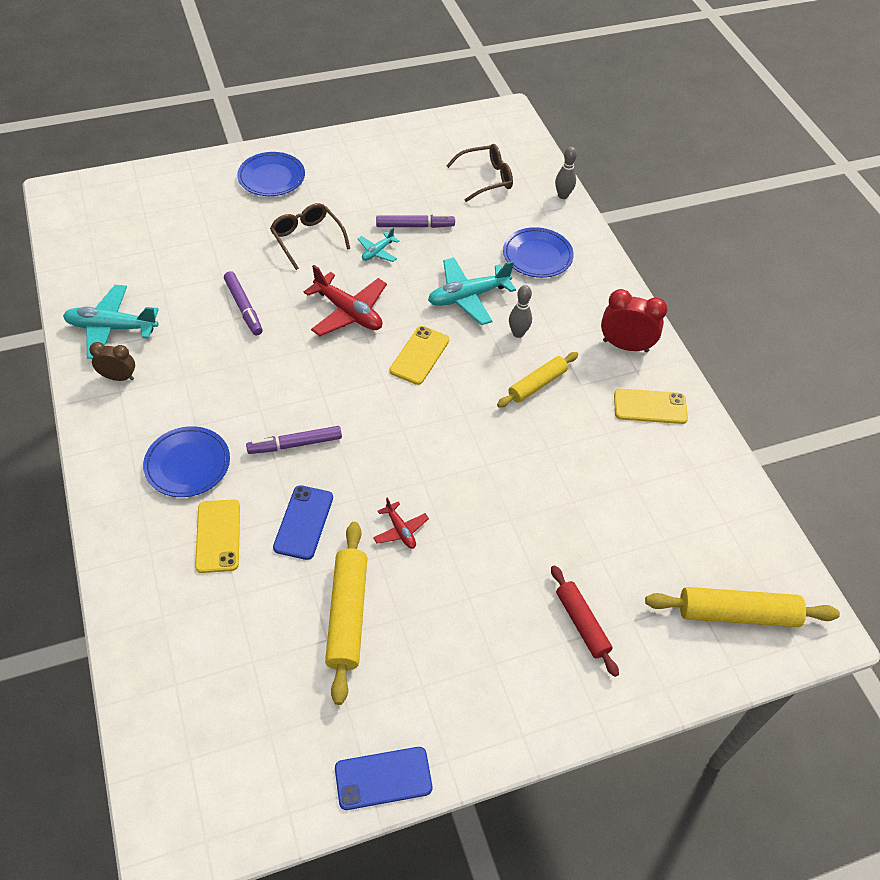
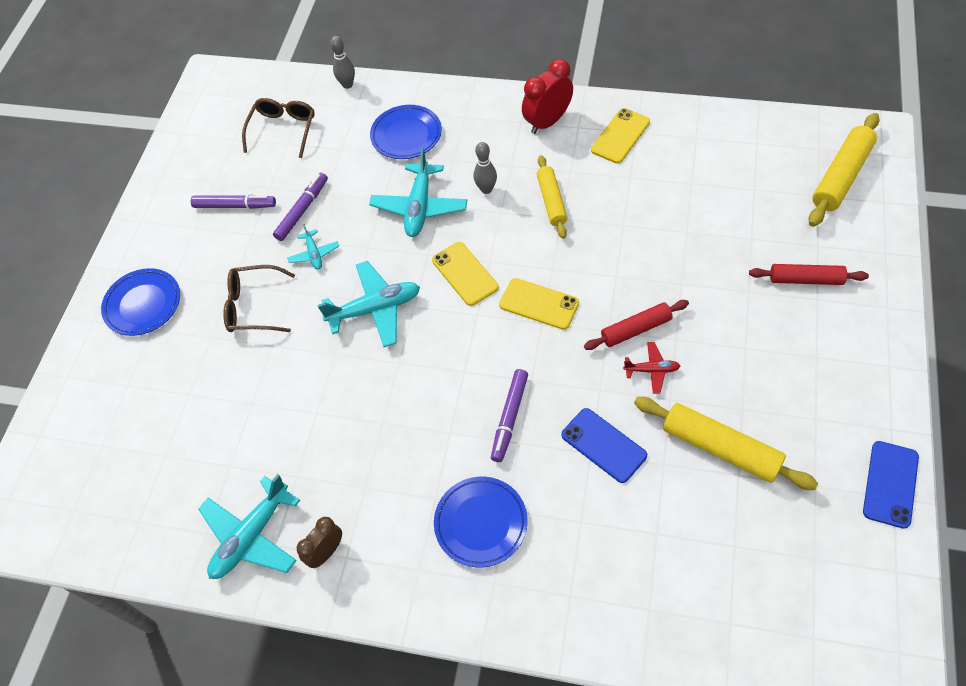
camera: 50 degrees left, 5 degrees up
yellow phone [195,499,240,573] -> yellow phone moved to [499,278,579,330]
purple marker [224,271,263,335] -> purple marker moved to [191,195,276,209]
red plane [304,265,387,336] -> turquoise plane [317,261,420,347]
none -> red rolling pin [584,300,689,350]

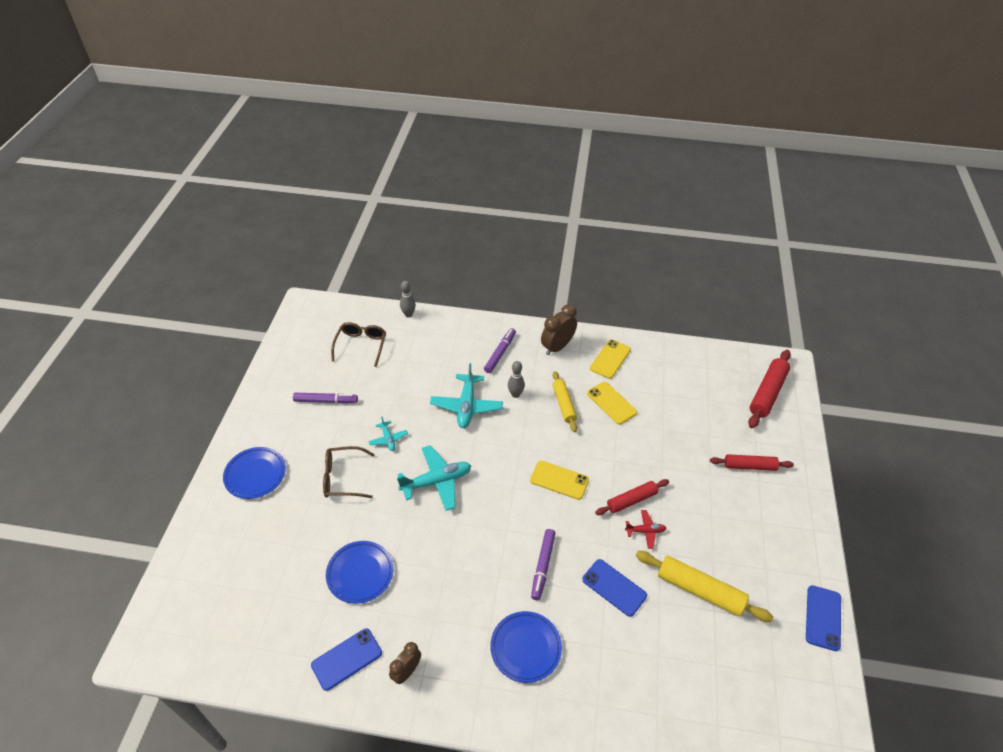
camera: 10 degrees left, 10 degrees down
turquoise plane [198,474,300,579] -> blue phone [311,628,382,691]
purple marker [273,173,328,241] -> purple marker moved to [484,328,516,373]
blue plate [370,105,442,159] -> blue plate moved to [326,541,394,604]
yellow phone [432,242,499,306] -> yellow phone moved to [587,382,637,425]
red clock [522,59,573,134] -> brown clock [541,304,577,355]
yellow rolling pin [809,113,880,227] -> red rolling pin [748,350,791,428]

